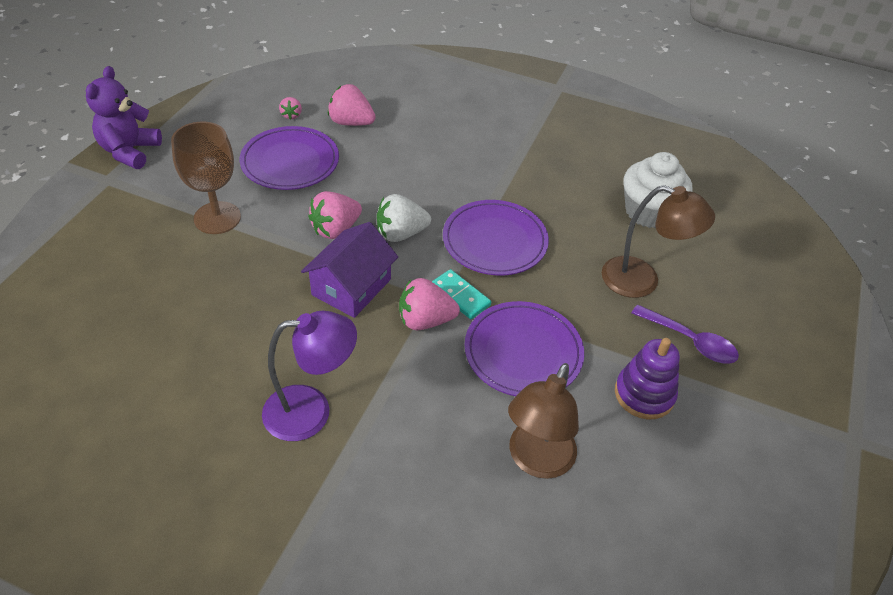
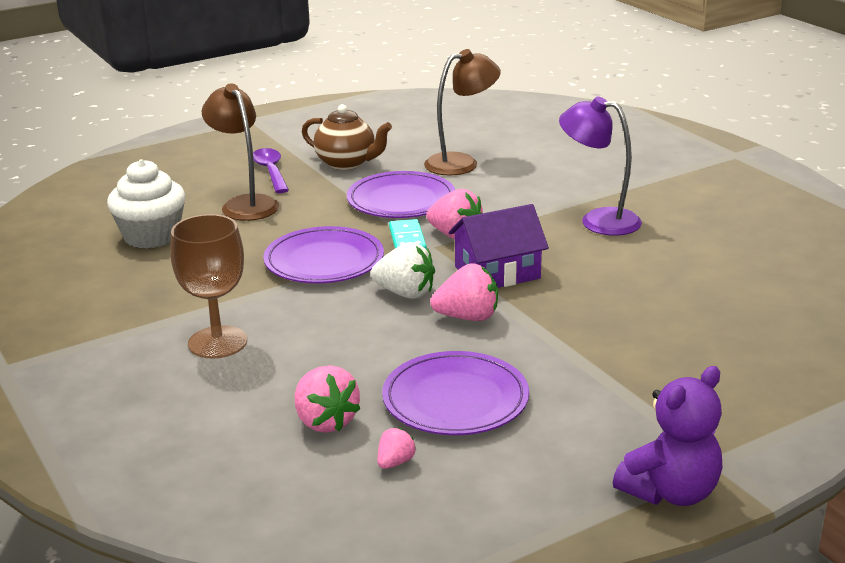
camera: 140 degrees left, 20 degrees down
brown goblet [171,122,241,234] -> brown goblet moved to [170,214,247,359]
purple stacking toy [615,338,680,419] -> brown teapot [302,104,392,170]

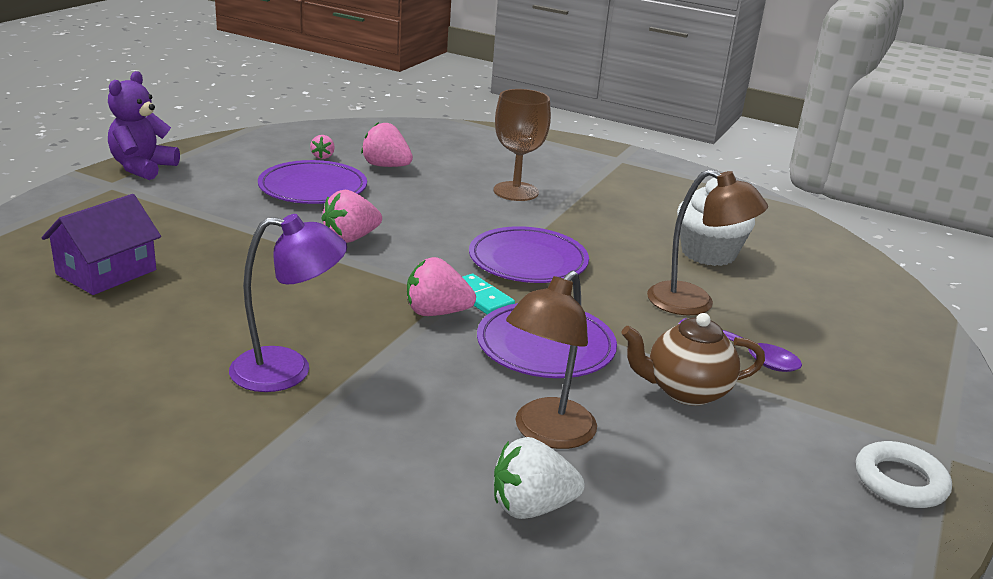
camera: 145 degrees right, 0 degrees up
white strawberry [371,242,435,299] -> white strawberry moved to [494,437,585,519]
purple house [449,204,549,288] -> purple house moved to [42,194,161,295]
none -> white ring [856,441,952,508]

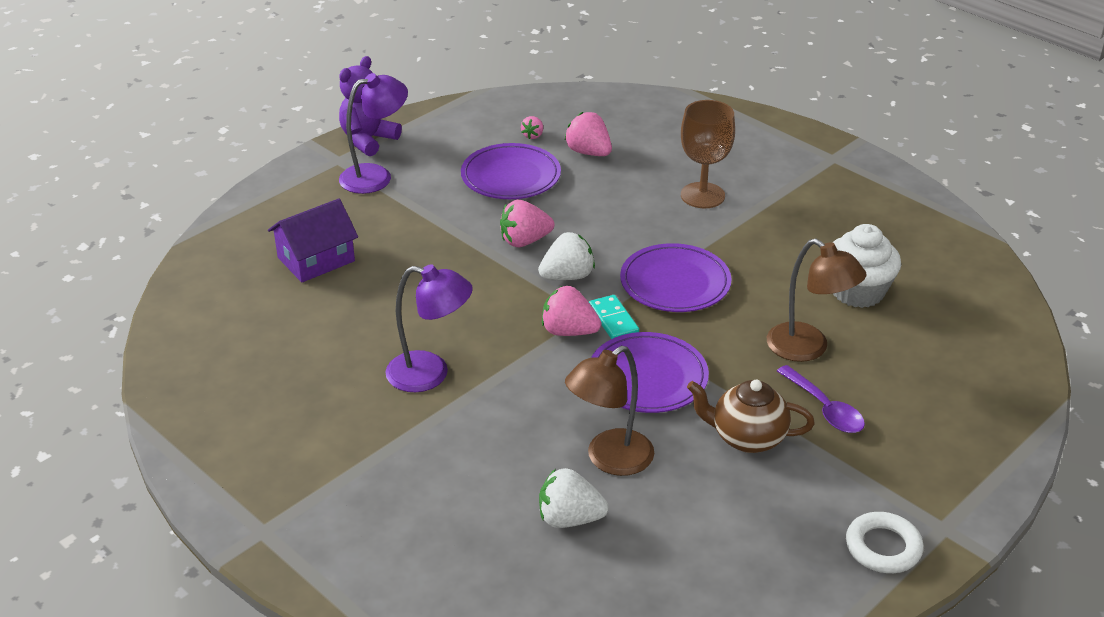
camera: 20 degrees right, 10 degrees up
none -> purple lamp [339,73,408,194]
none -> white strawberry [538,232,595,280]

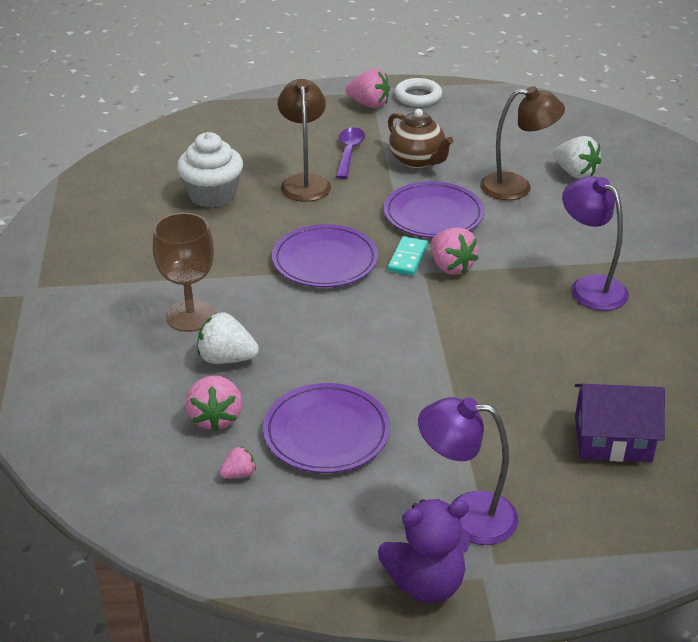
camera: 140 degrees left, 0 degrees up
pink strawberry [500,200,554,247] -> pink strawberry moved to [345,68,390,108]
white strawberry [538,232,595,280] -> white strawberry moved to [197,313,259,364]

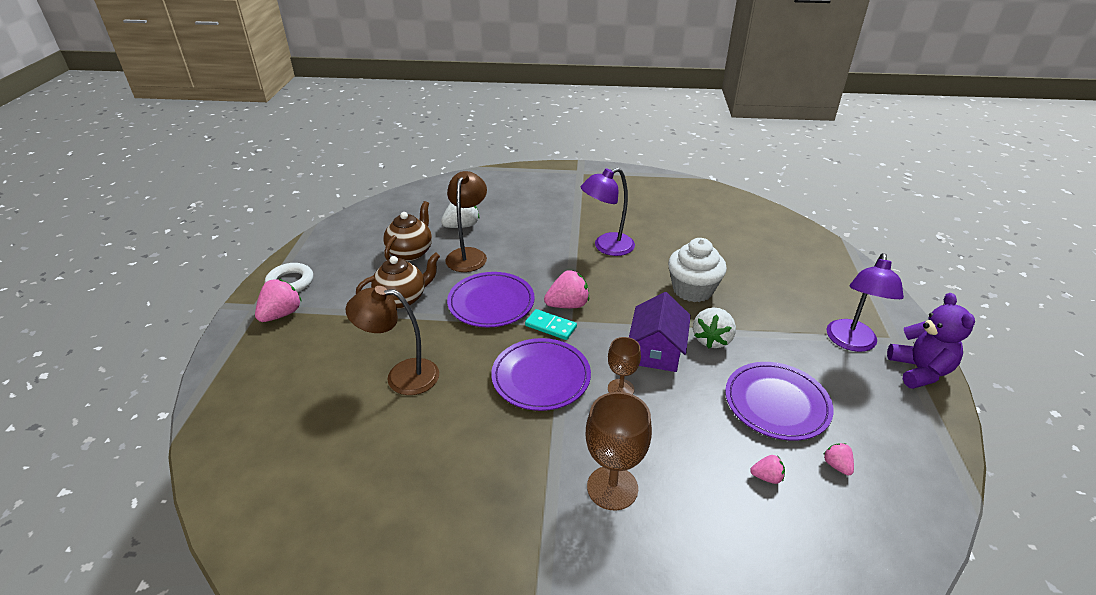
camera: 80 degrees left, 0 degrees up
white cupcake [177,132,243,208] -> white cupcake moved to [668,238,727,302]
pink strawberry [186,375,242,432] -> pink strawberry [750,455,785,484], size x0.54
white strawberry [197,313,259,364] -> white strawberry moved to [693,307,736,349]
purple spoon [336,127,365,179] -> none
purple house [575,384,665,462] -> purple house moved to [629,292,691,372]
none -> brown teapot [383,201,432,261]
none -> brown goblet [608,337,641,395]

